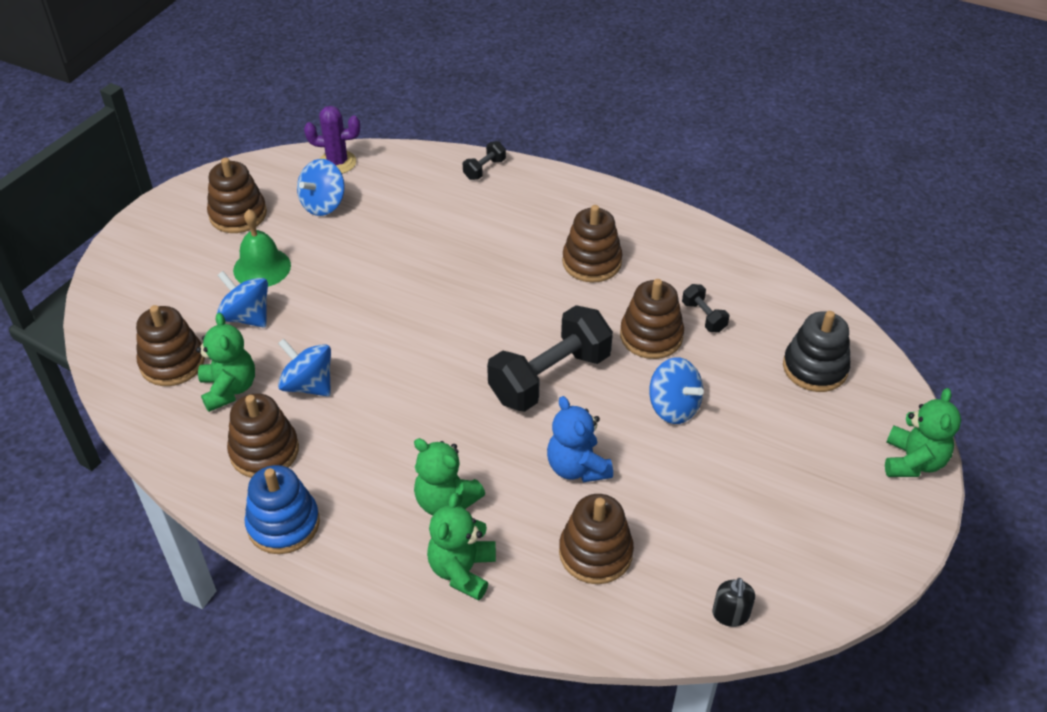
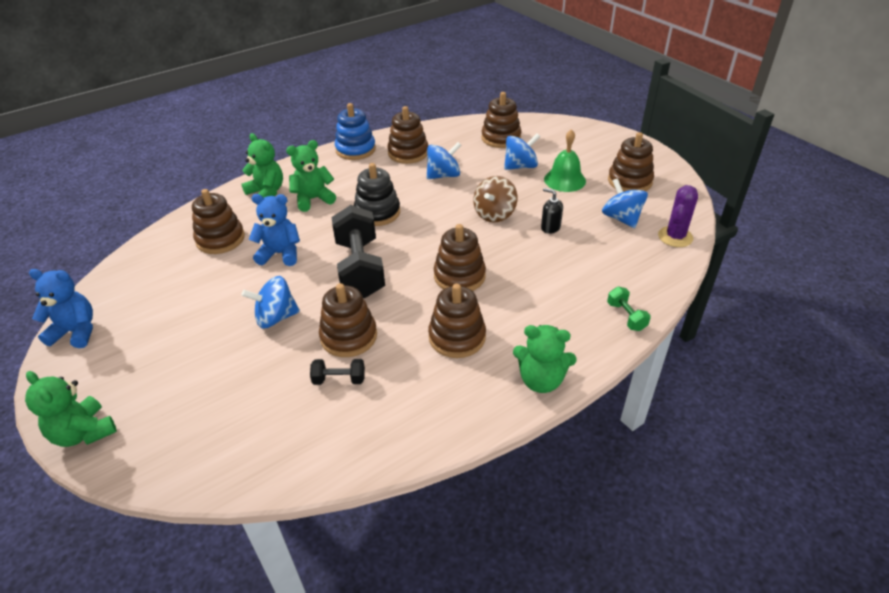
camera: 120 degrees right, 5 degrees down
green teddy bear [196,312,255,412] -> green teddy bear moved to [513,325,577,393]
black dumbbell [463,141,506,180] -> green dumbbell [607,286,651,331]
black soap dispenser [712,578,755,627] -> black soap dispenser moved to [541,188,563,234]
black stacking toy [783,311,851,392] -> black stacking toy moved to [354,163,400,226]
none -> blue teddy bear [29,269,93,348]
none -> brown stacking toy [434,224,486,291]
none -> brown spinning top [474,176,517,222]

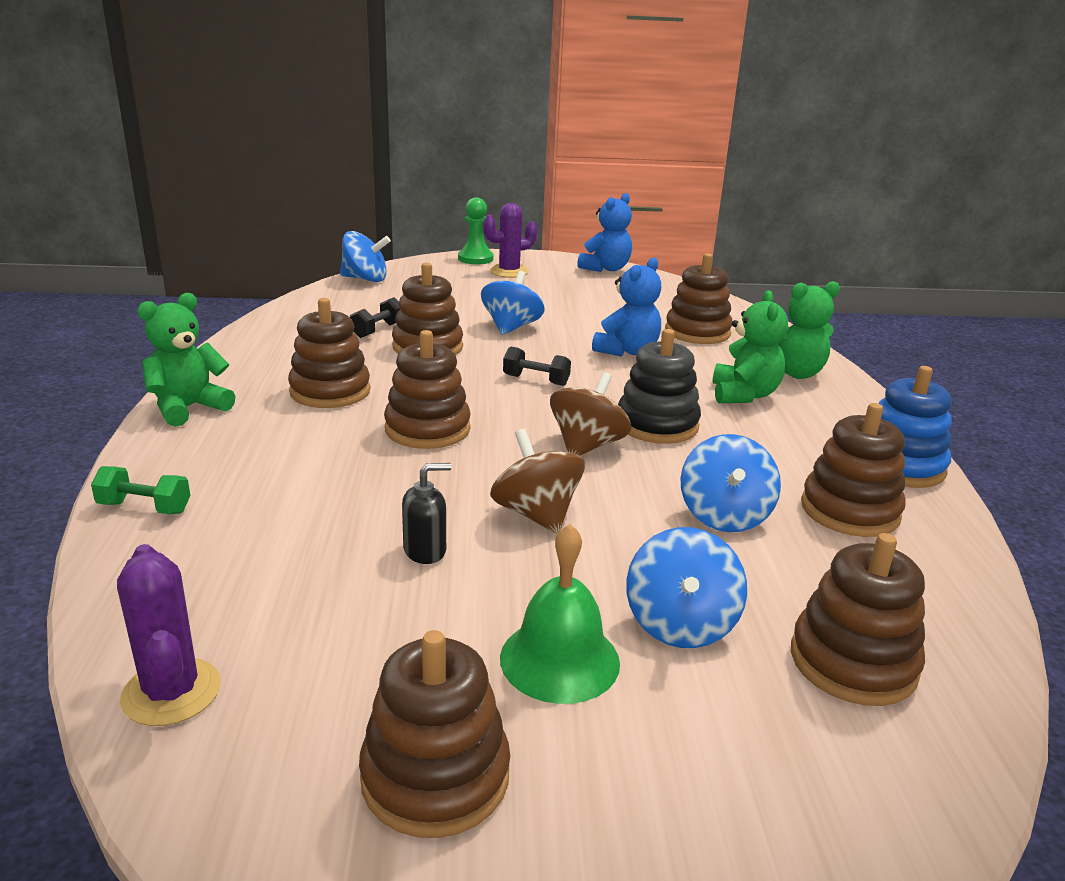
camera: 120 degrees right, 15 degrees down
green teddy bear [25,371,117,447] -> green pawn [458,197,493,264]
black dumbbell [332,205,385,298] -> black dumbbell [503,346,571,386], size x0.44
blue spinning top [602,178,648,228] -> blue spinning top moved to [340,231,391,282]
none -> purple cactus [483,203,537,278]
none -> brown spinning top [550,372,631,456]

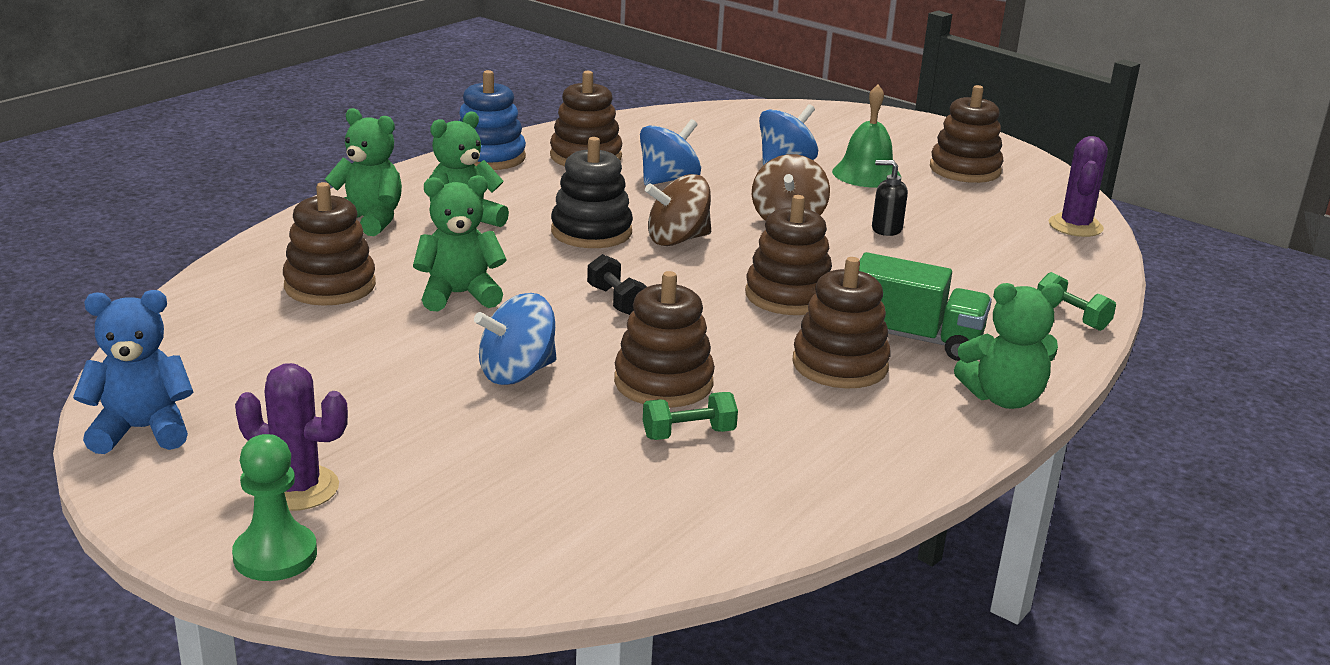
camera: 140 degrees left, 0 degrees up
blue spinning top [340,231,391,282] -> none
black dumbbell [350,297,400,338] -> green dumbbell [643,392,738,440]
blue teddy bear [592,257,661,357] -> green teddy bear [413,175,507,311]
brown stacking toy [791,533,925,706] -> none
none -> green truck [859,252,992,361]

